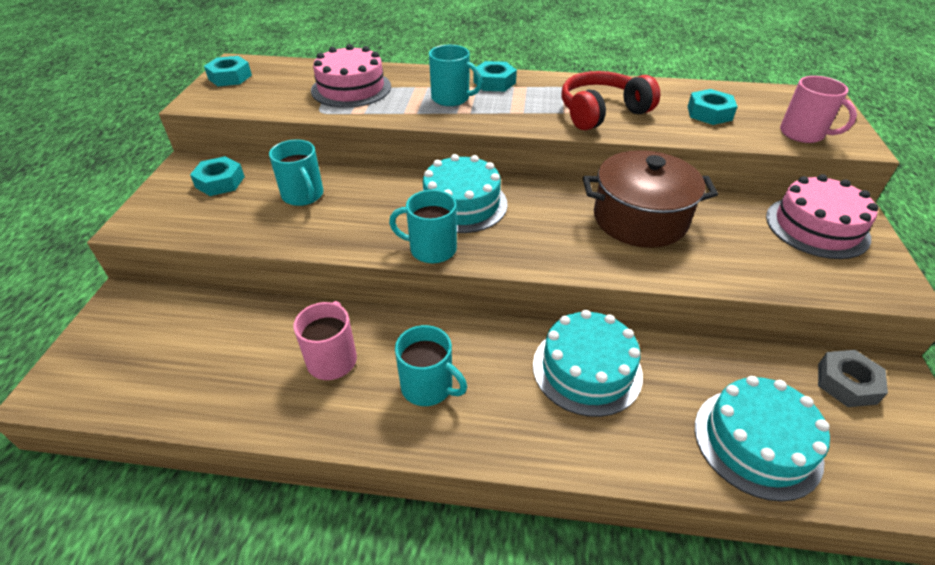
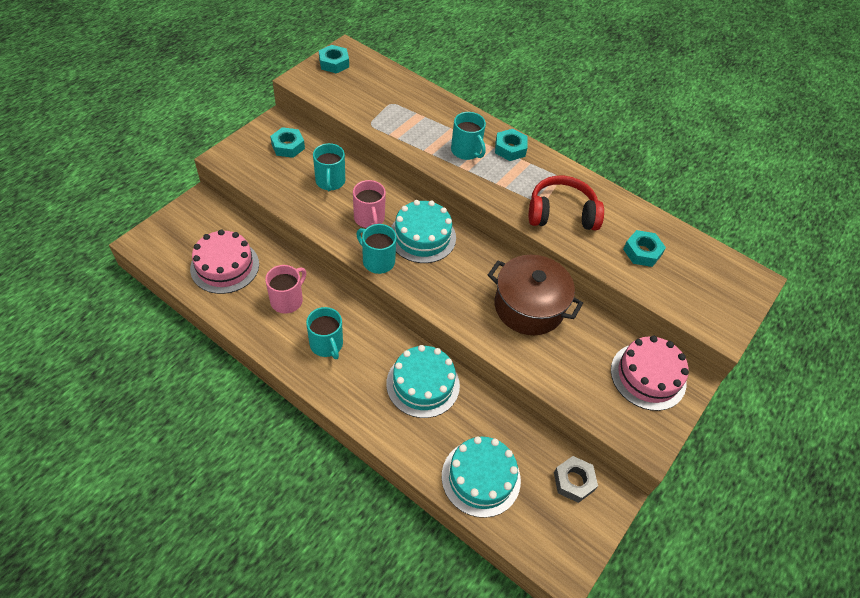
camera: 25 degrees right, 10 degrees up
pink cake [311,44,391,108] -> pink cake moved to [190,230,259,294]
pink mug [780,76,857,143] -> pink mug moved to [353,180,386,228]

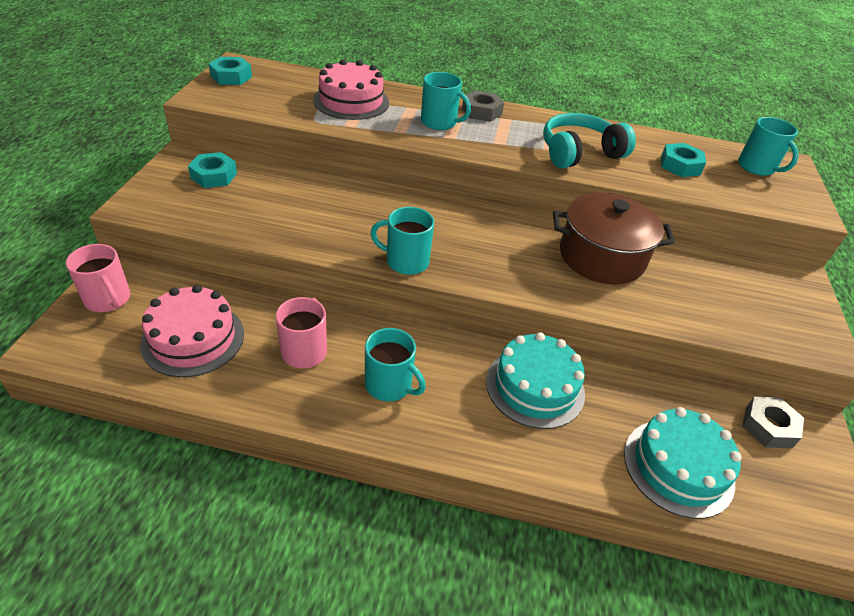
camera: 25 degrees left, 10 degrees down
turquoise mug [313,143,345,191] -> turquoise mug moved to [738,117,798,176]
pink mug [353,180,386,228] -> pink mug moved to [66,244,130,312]
turquoise cake [391,200,456,263] -> none
turquoise nut [495,129,527,161] -> grey nut [462,90,504,122]
red headphones [529,176,604,230] -> turquoise headphones [543,113,636,168]
pink cake [611,336,689,411] -> pink cake moved to [313,59,389,120]

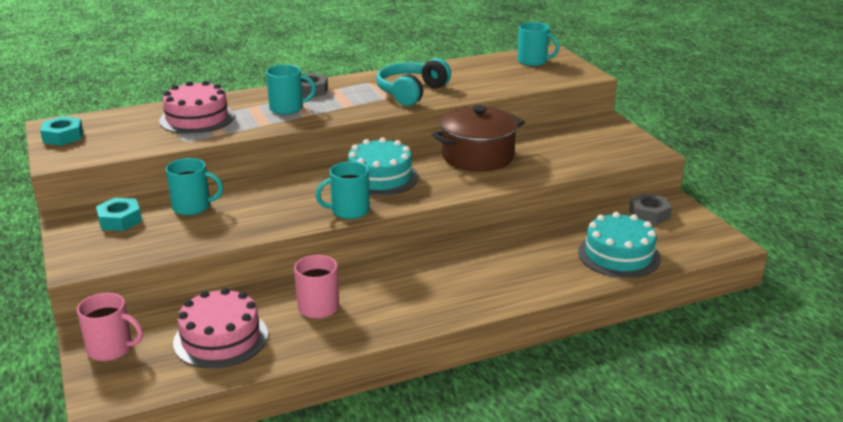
camera: 30 degrees left, 15 degrees down
turquoise mug [365,328,426,401] -> turquoise mug moved to [166,158,223,215]
turquoise cake [486,332,585,429] -> turquoise cake moved to [348,137,419,196]
turquoise nut [661,143,706,177] -> none

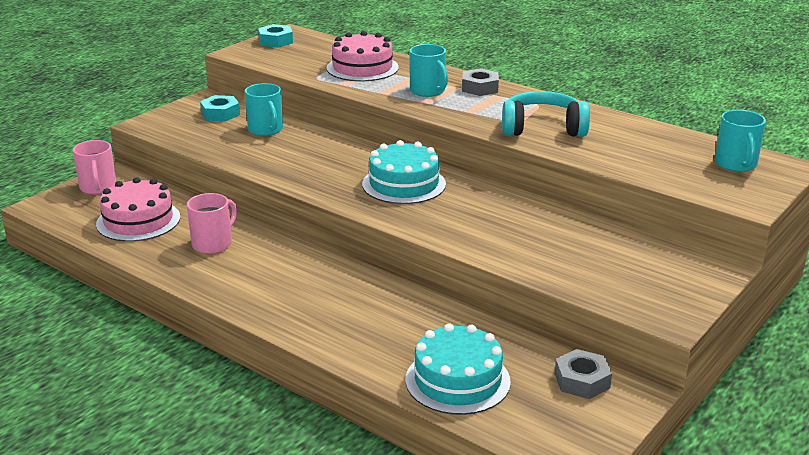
camera: 60 degrees right, 0 degrees up
turquoise mug [315,161,370,219] -> none
brown pot [432,105,525,171] -> none

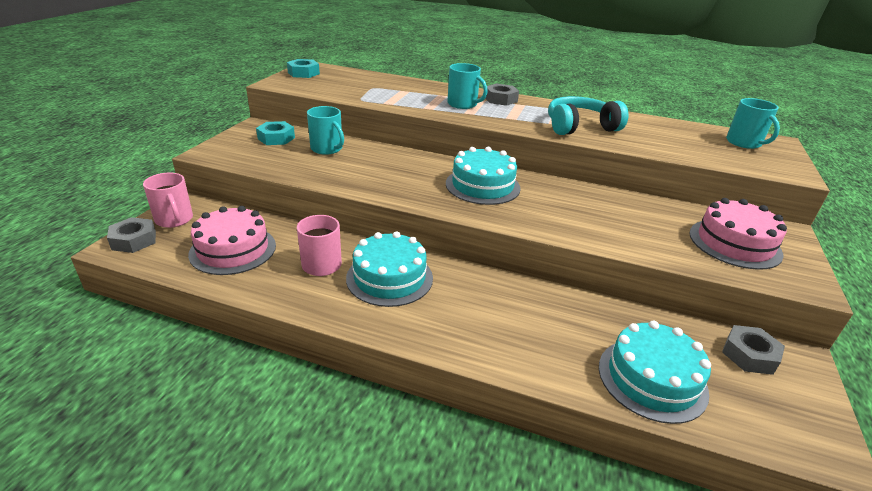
camera: 20 degrees left, 5 degrees up
pink cake [326,31,399,81] -> pink cake moved to [689,198,787,270]
none -> grey nut [107,217,156,253]
none -> turquoise cake [346,231,433,307]

